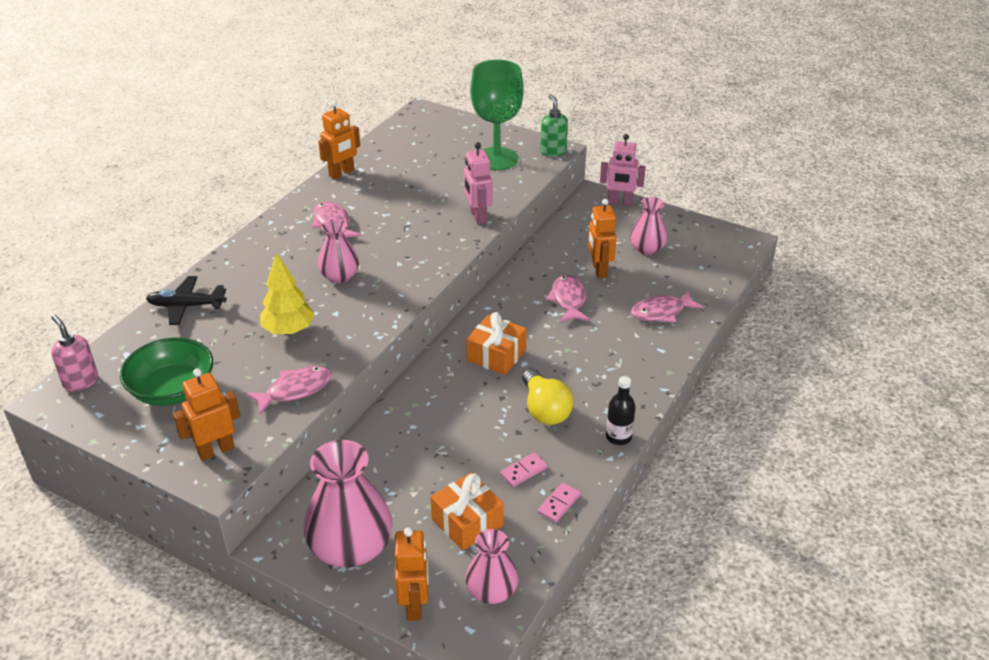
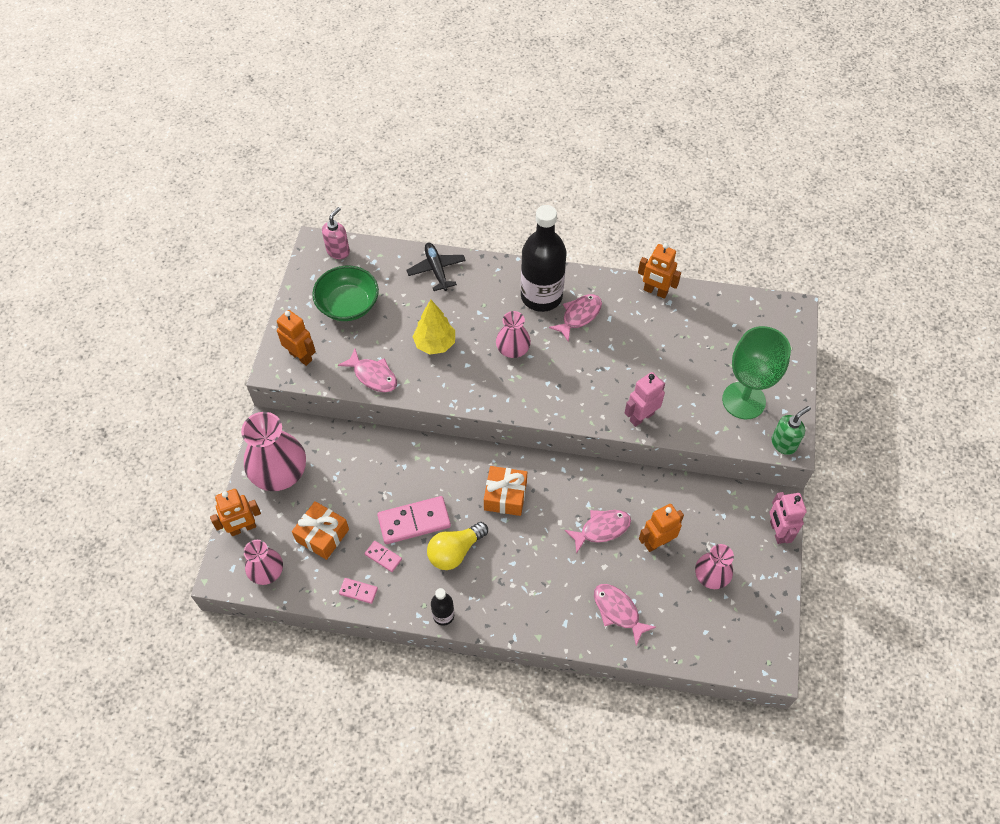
camera: 70 degrees right, 20 degrees up
none -> pink domino [377,496,451,544]
none -> black bottle [521,205,566,312]

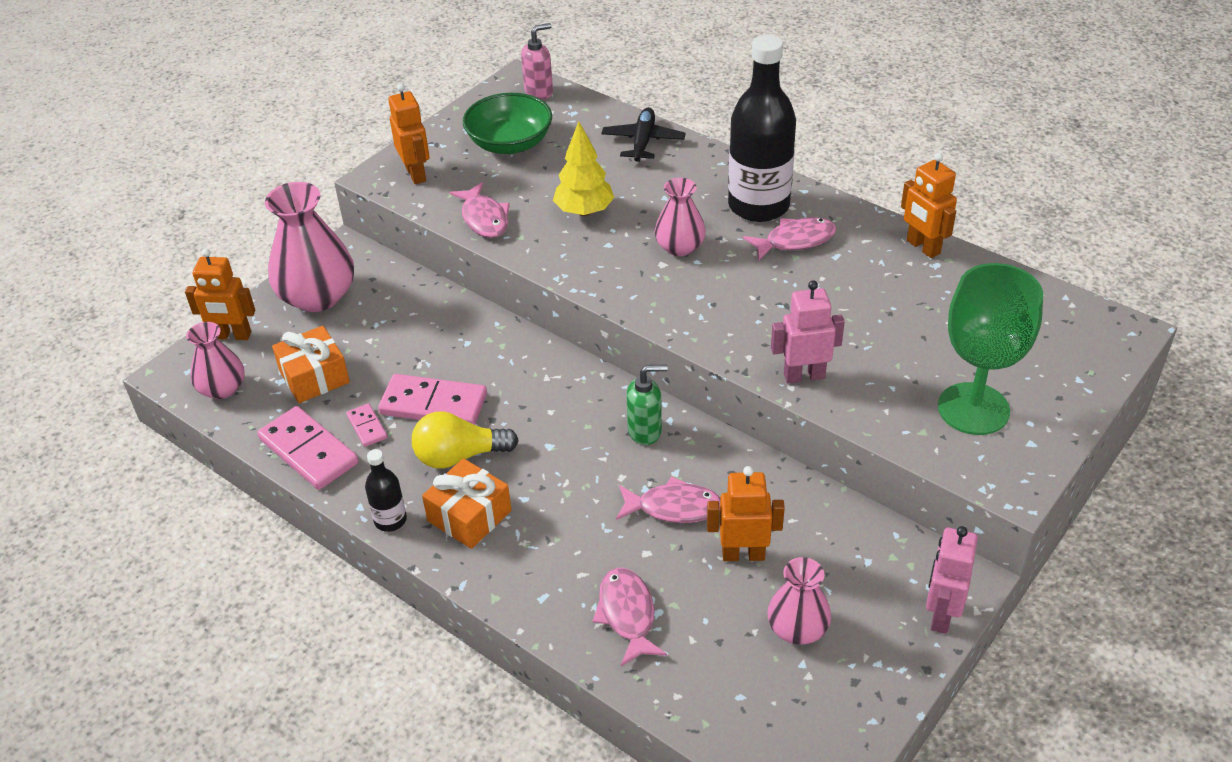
camera: 30 degrees right, 15 degrees down
pink domino [339,578,378,604] -> pink domino [257,406,358,490], size x1.99
orange gift [484,466,527,516] -> orange gift moved to [422,458,512,549]
green soap dispenser [771,406,811,455] -> green soap dispenser moved to [626,365,668,445]

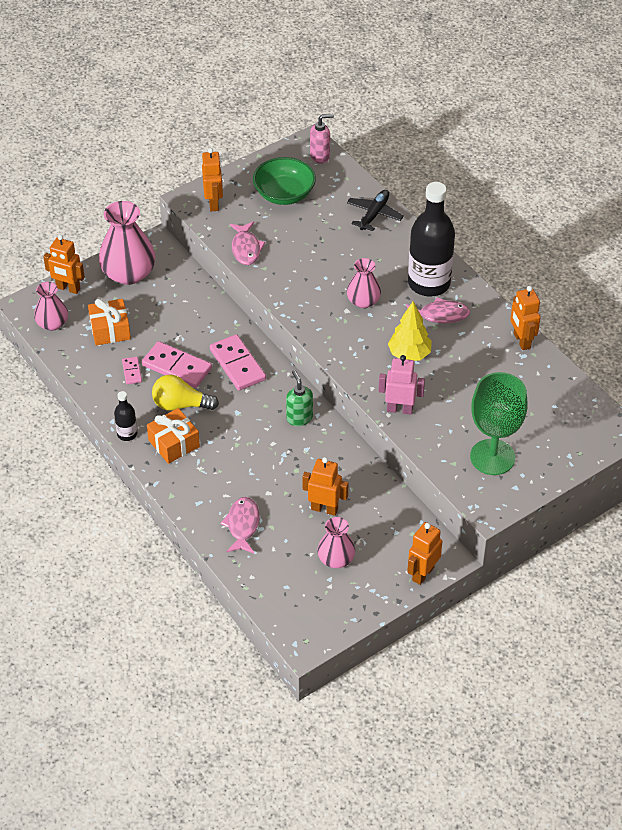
camera: 15 degrees right, 5 degrees up
pink domino [257,406,358,490] -> pink domino moved to [210,334,266,390]
yellow tree [553,121,614,216] -> yellow tree moved to [388,301,432,361]
pink fish [616,476,720,523] -> none
green soap dispenser [626,365,668,445] -> green soap dispenser turned 120 degrees counterclockwise [286,370,313,426]
pink robot [926,526,978,634] -> orange robot [407,522,442,585]

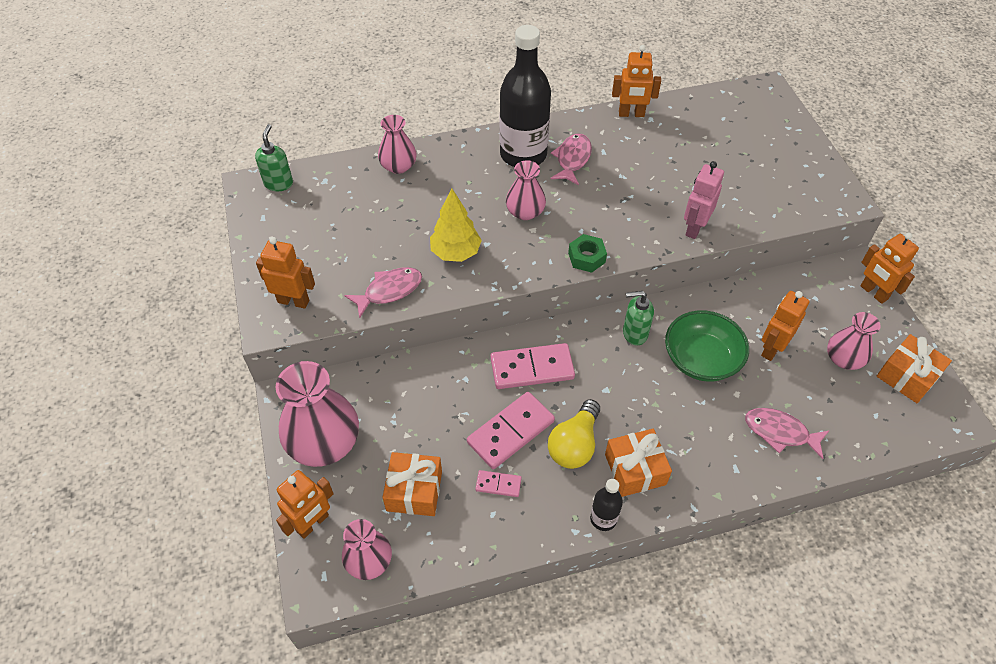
camera: 70 degrees left, 5 degrees up
pink fish [230,222,266,265] -> pink fish turned 45 degrees counterclockwise [344,267,422,318]
green bowl [253,157,316,205] -> green bowl moved to [665,310,749,382]
pink soap dispenser [310,114,334,164] -> green soap dispenser [255,124,293,191]
black plane [347,190,404,231] -> pink vase [378,115,417,174]
yellow tree [388,301,432,361] -> yellow tree moved to [430,189,482,262]
green goblet [470,372,527,475] -> none
none -> green nut [568,234,607,273]
none -> orange gift [877,334,952,403]

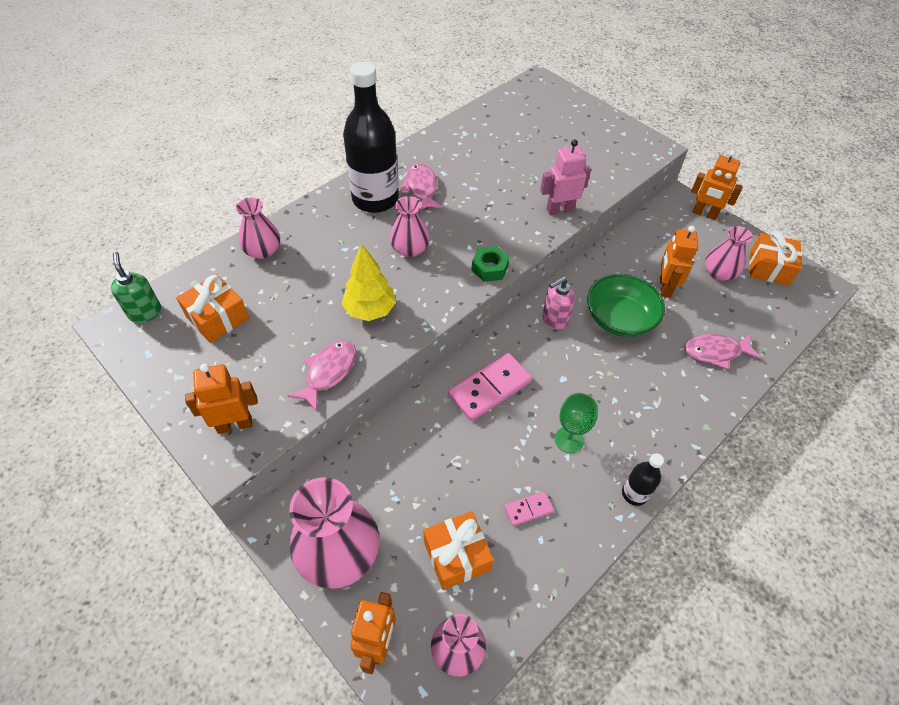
camera: 30 degrees left, 0 degrees up
pink domino [467,392,555,469] -> none
yellow light bulb [548,399,600,469] -> green goblet [555,393,598,453]
orange gift [605,429,672,497] -> orange gift moved to [176,274,249,343]
orange robot [612,45,661,117] -> none
green soap dispenser [623,291,654,346] -> pink soap dispenser [542,277,575,330]
pink robot [684,161,724,239] -> pink robot turned 75 degrees clockwise [540,139,591,215]

